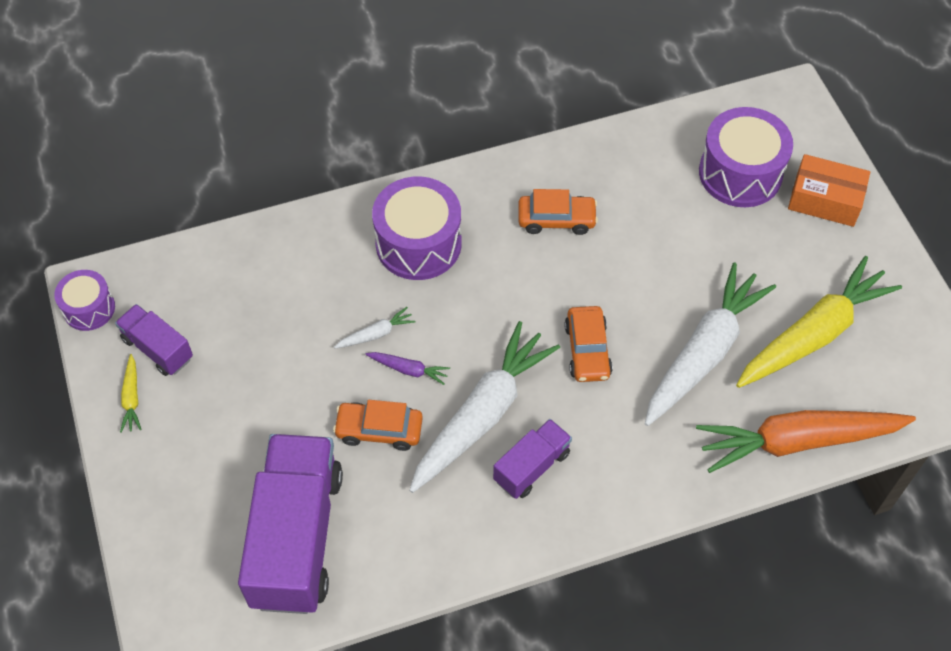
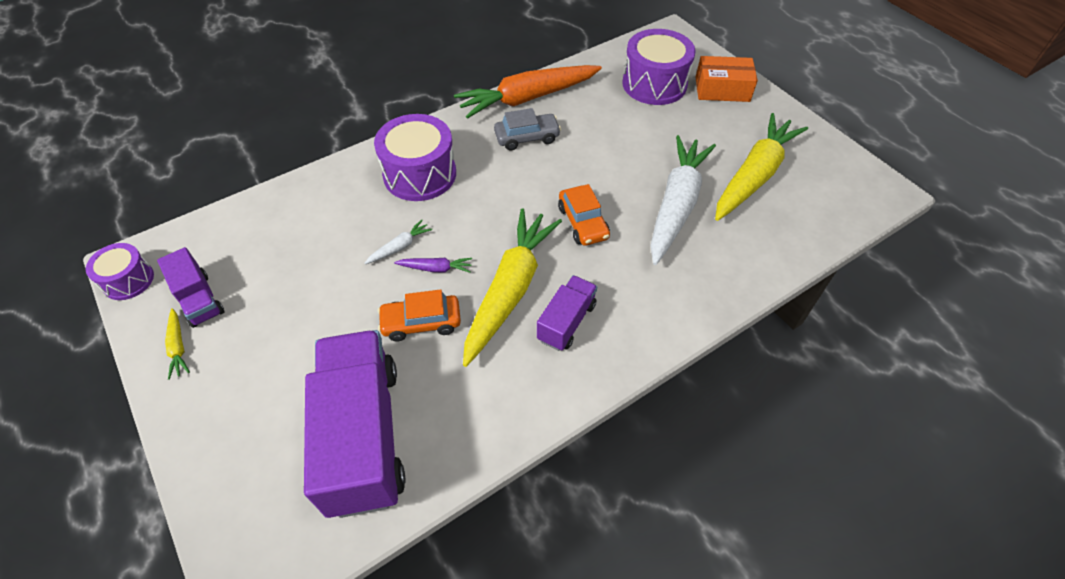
camera: 15 degrees left, 5 degrees down
purple truck [115,304,193,376] -> purple truck turned 150 degrees counterclockwise [157,247,224,328]
white carrot [409,321,560,493] -> yellow carrot [463,208,562,367]
orange car [518,189,598,235] -> grey car [494,108,561,151]
orange carrot [696,410,916,473] -> orange carrot moved to [454,65,602,119]

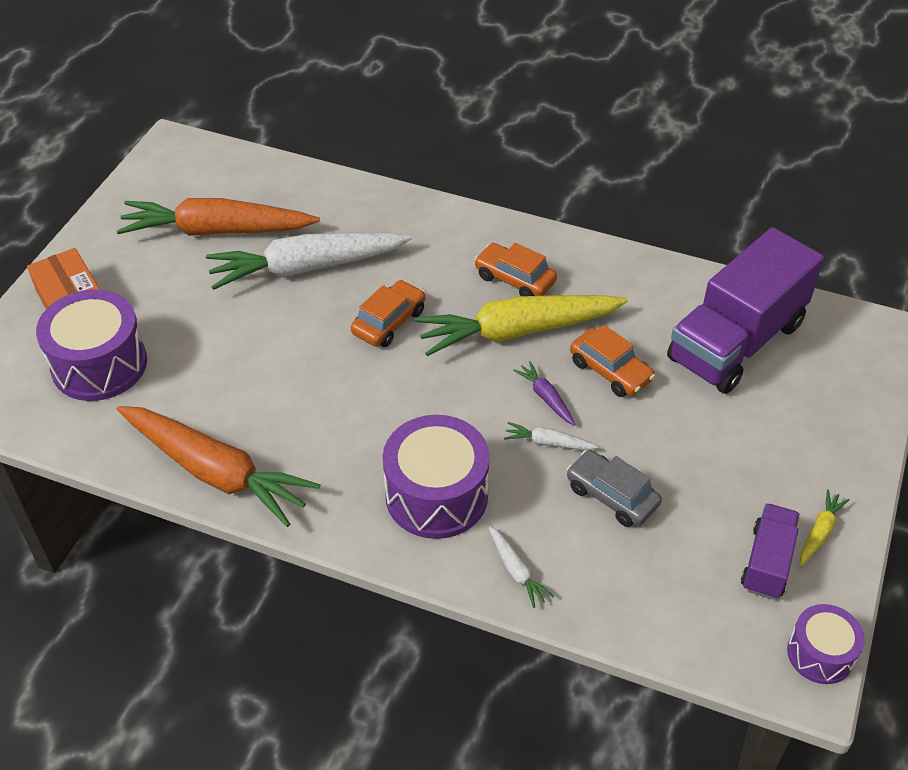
camera: 125 degrees left, 5 degrees down
grey car [494,108,561,151] -> grey car moved to [567,450,662,527]
purple truck [537,275,597,351] -> orange car [474,243,557,296]
yellow carrot [715,113,808,221] -> orange carrot [117,198,320,236]
none -> white carrot [488,526,554,608]

